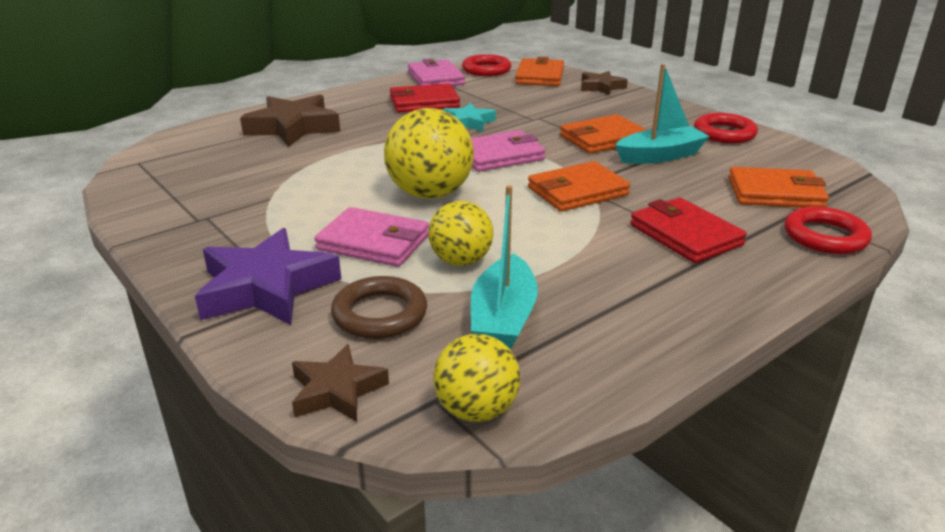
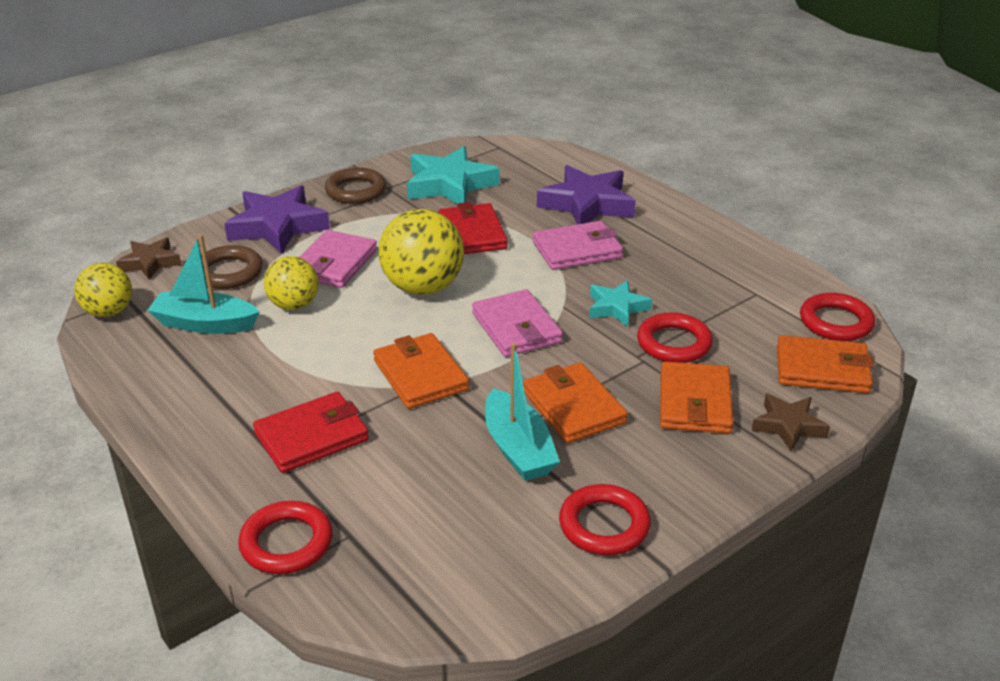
camera: 90 degrees right, 5 degrees up
brown star [240,95,340,147] -> purple star [537,165,636,224]
red wallet [390,83,460,113] -> red wallet moved to [438,202,508,254]
pink wallet [408,59,465,86] -> pink wallet moved to [533,221,623,270]
orange wallet [728,167,829,208] -> orange wallet moved to [660,361,733,434]
none -> brown ring [325,168,386,204]
none -> turquoise star [407,146,500,204]
none -> red ring [637,313,713,363]

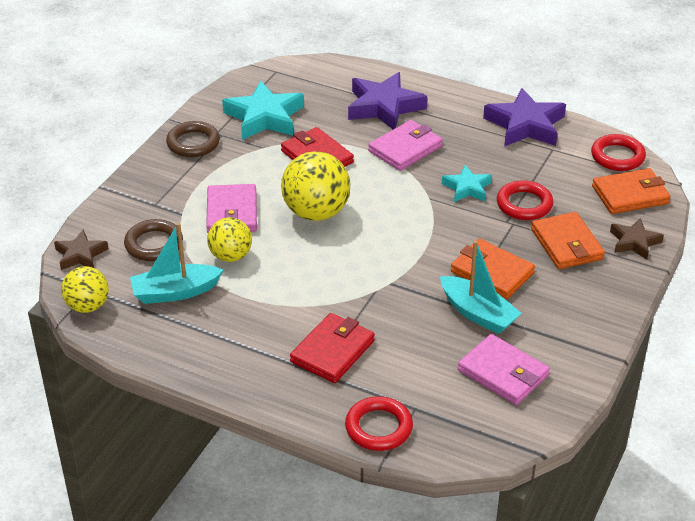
camera: 25 degrees left, 5 degrees up
purple star [224,185,330,254] -> purple star moved to [483,88,566,147]
orange wallet [373,333,469,409] -> none
pink wallet [472,289,563,357] -> pink wallet moved to [458,334,550,405]
red ring [559,484,651,555] -> none

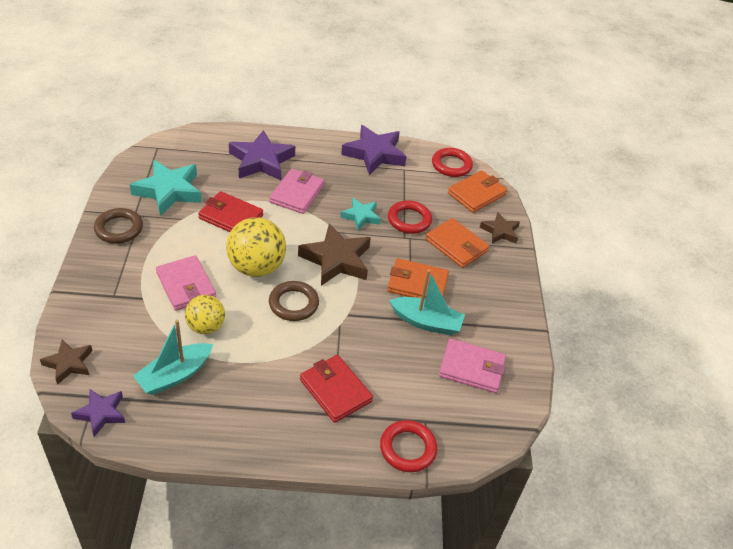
camera: 30 degrees left, 5 degrees up
yellow ball [61,266,109,313] -> purple star [71,389,125,437]
brown ring [124,219,183,261] -> brown ring moved to [269,281,319,321]
red wallet [290,313,375,383] -> red wallet turned 45 degrees counterclockwise [300,355,373,423]
none -> brown star [298,224,371,286]

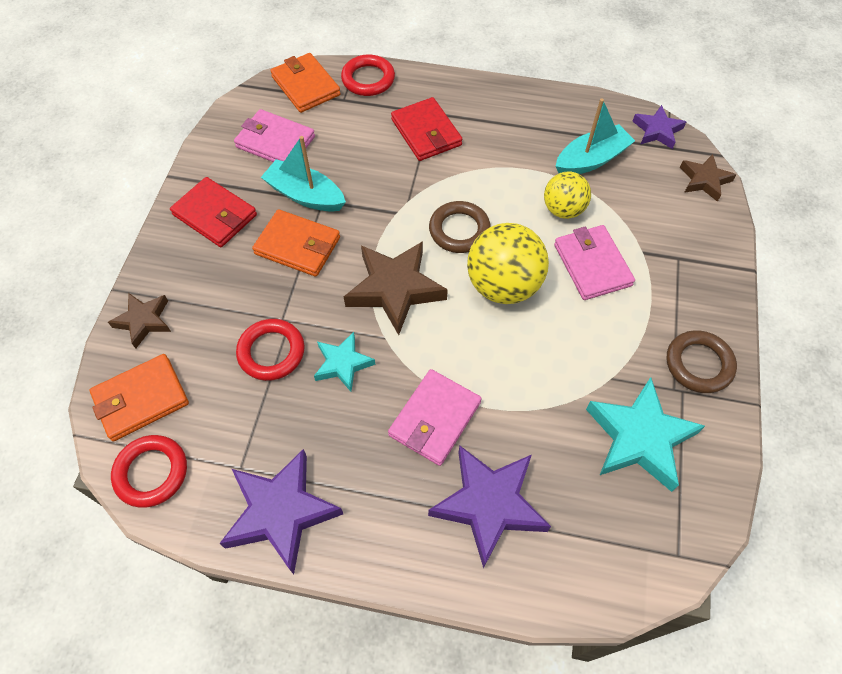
camera: 165 degrees left, 15 degrees up
red wallet [198,191,263,232] -> red wallet moved to [170,177,257,247]
orange wallet [425,218,489,268] -> orange wallet moved to [270,53,341,113]

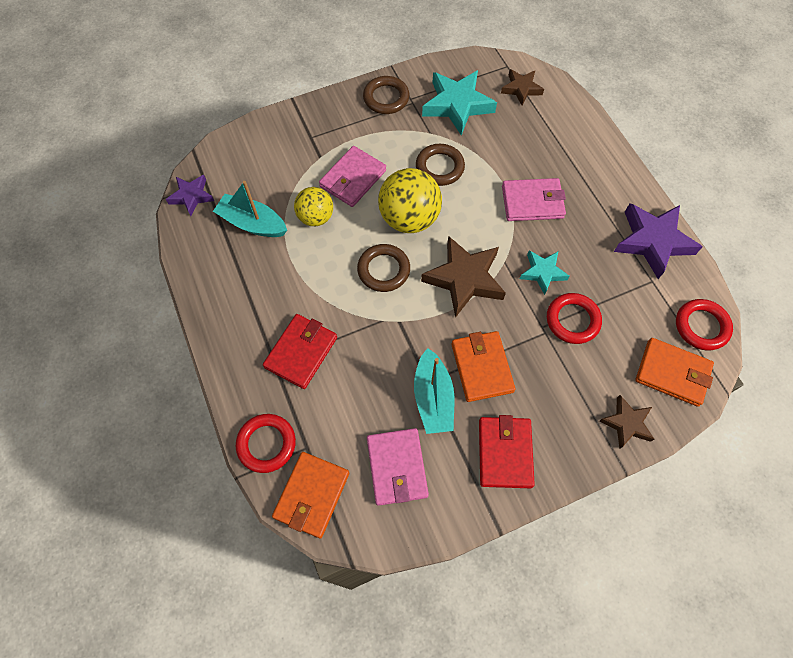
camera: 125 degrees left, 5 degrees up
purple star [428,445,551,569] -> none
brown star [680,154,737,202] -> brown star moved to [501,69,544,105]
none -> brown ring [416,144,465,186]

